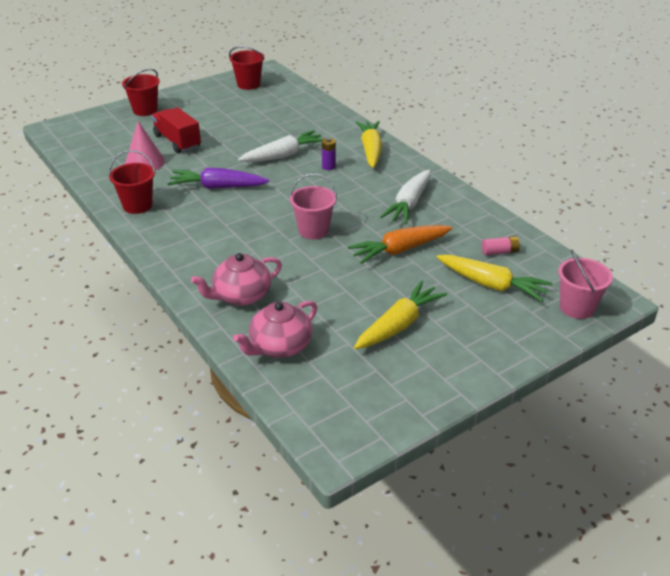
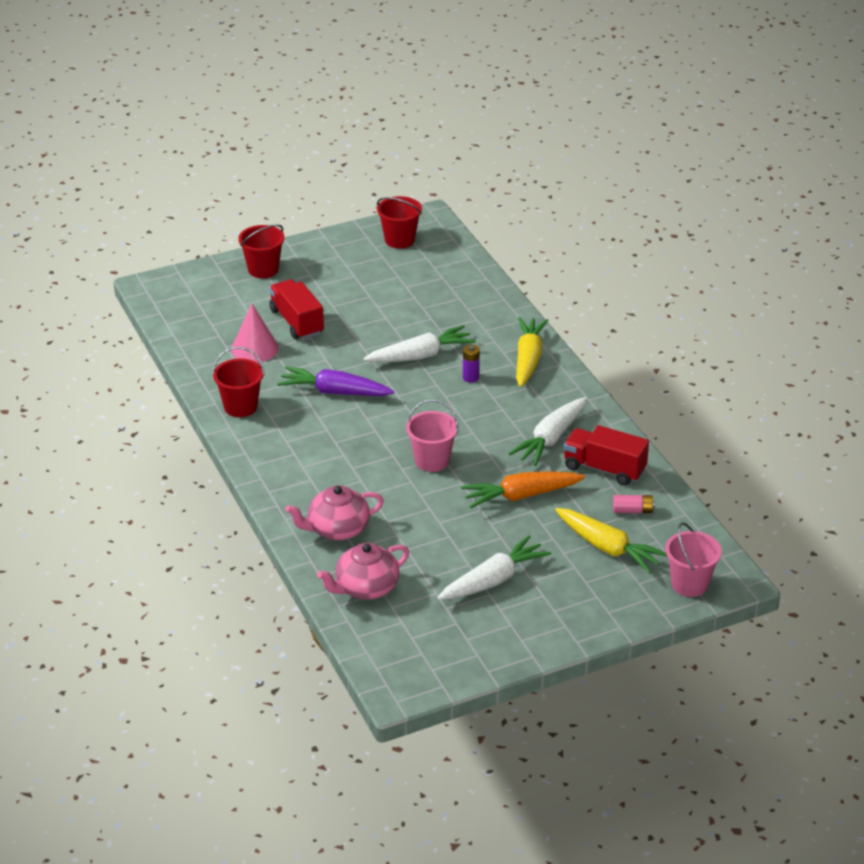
camera: 10 degrees right, 0 degrees up
yellow carrot [354,280,447,349] -> white carrot [437,535,551,600]
none -> red truck [564,425,649,486]

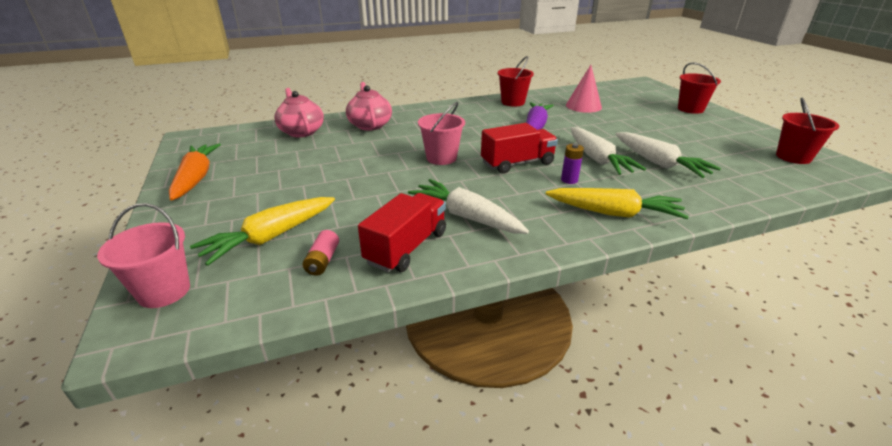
camera: 95 degrees right, 5 degrees down
red truck [269,279,324,339] -> red truck moved to [481,123,558,174]
white carrot [437,535,551,600] -> white carrot moved to [616,132,721,178]
orange carrot [461,471,585,508] -> orange carrot moved to [169,143,221,200]

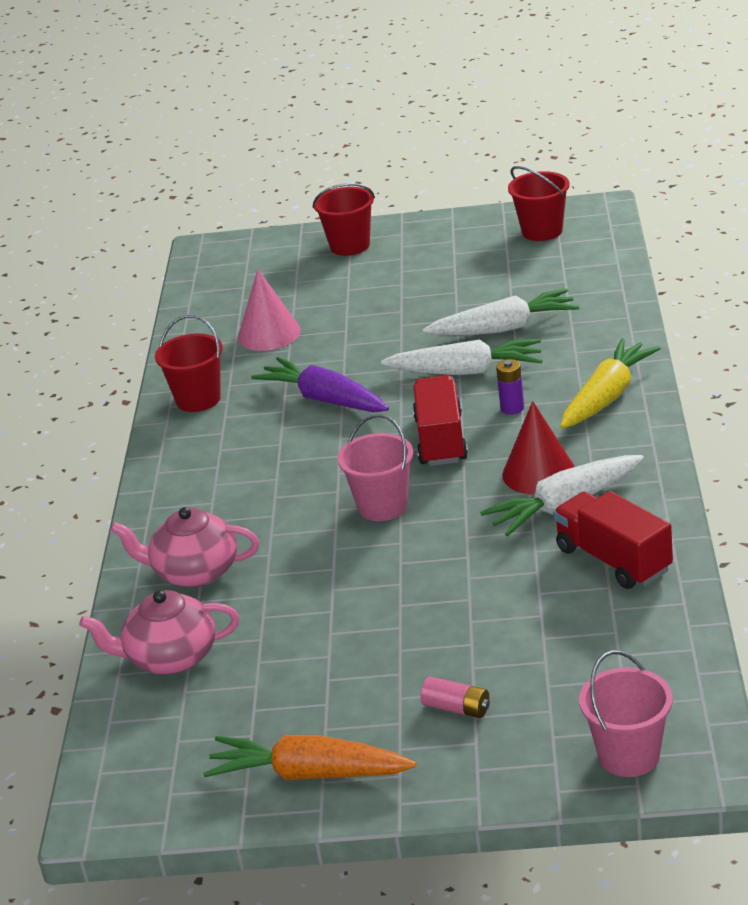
camera: 65 degrees left, 0 degrees up
yellow carrot [190,197,335,266] -> none
pink battery [302,230,339,276] -> pink battery moved to [420,676,490,718]
none -> red cone [502,401,575,494]

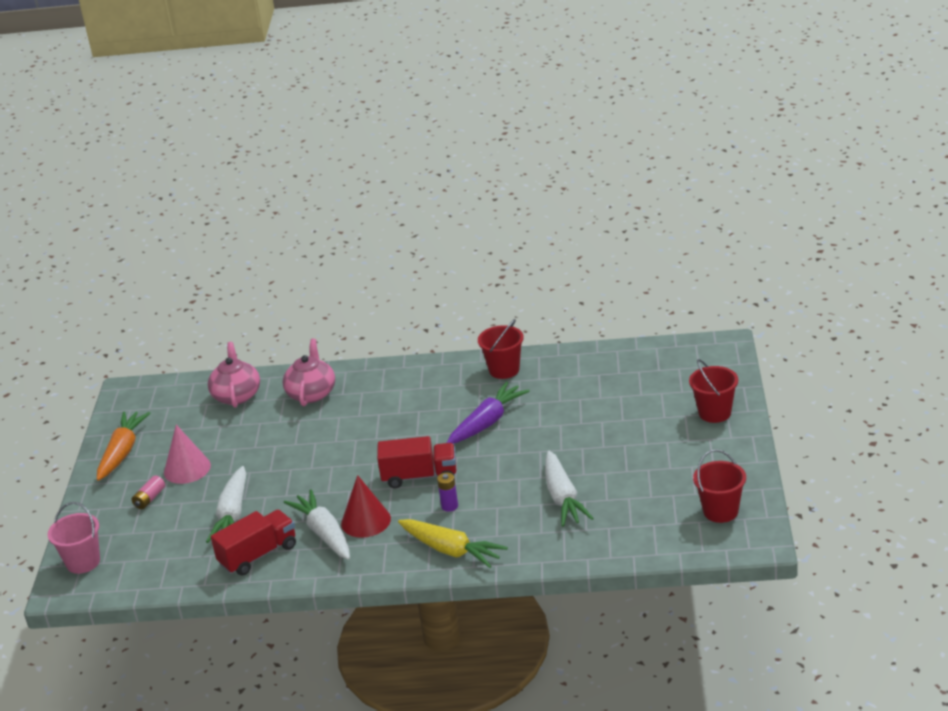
camera: 90 degrees right, 0 degrees up
pink cone [238,269,301,351] -> pink cone moved to [164,425,211,484]
pink bucket [337,414,413,521] -> none
white carrot [381,339,542,375] -> white carrot moved to [206,466,246,543]

